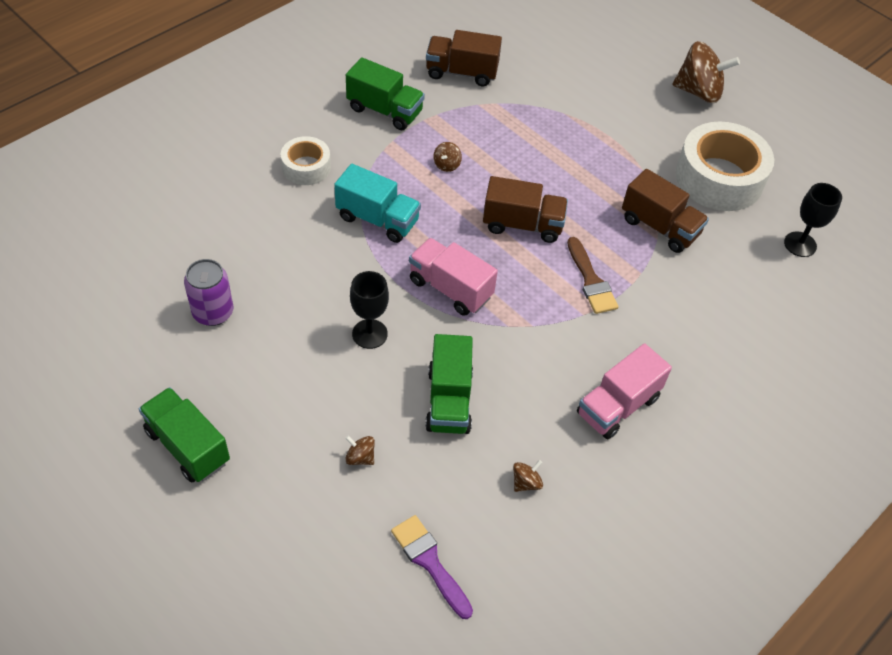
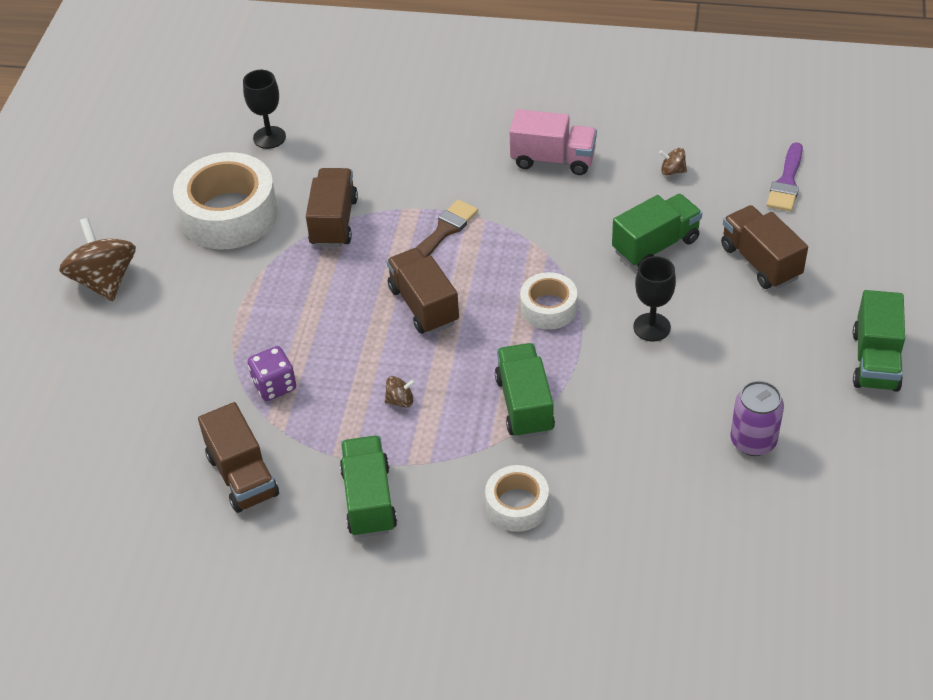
camera: 120 degrees left, 5 degrees down
turquoise truck [334,164,421,243] -> green truck [495,343,555,438]
brown spinning top [345,436,375,465] -> brown truck [721,205,808,289]
pink truck [409,238,498,316] -> white tape [520,272,577,330]
none -> purple dice [248,346,296,401]

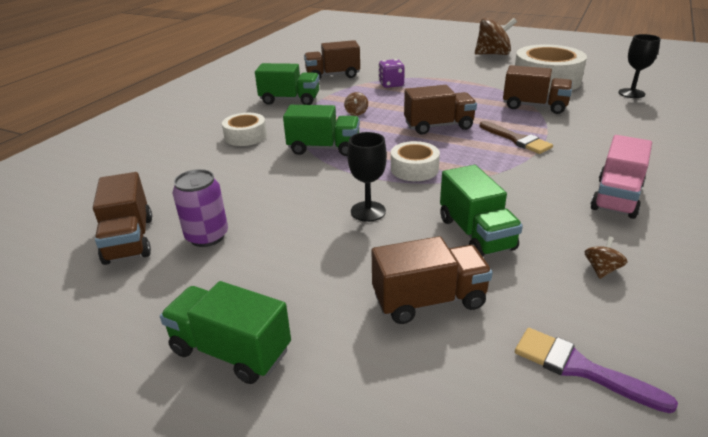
camera: 105 degrees right, 15 degrees down
none -> brown truck [93,172,152,265]

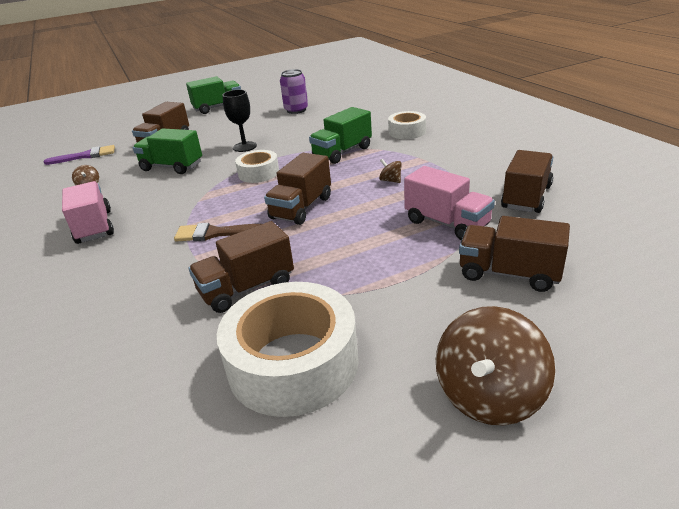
camera: 130 degrees right, 0 degrees up
brown truck [93,172,152,265] -> brown truck moved to [459,216,570,292]
green truck [255,63,320,105] -> none
purple dice [378,59,405,88] -> pink truck [404,166,495,240]
black goblet [618,34,661,98] -> none

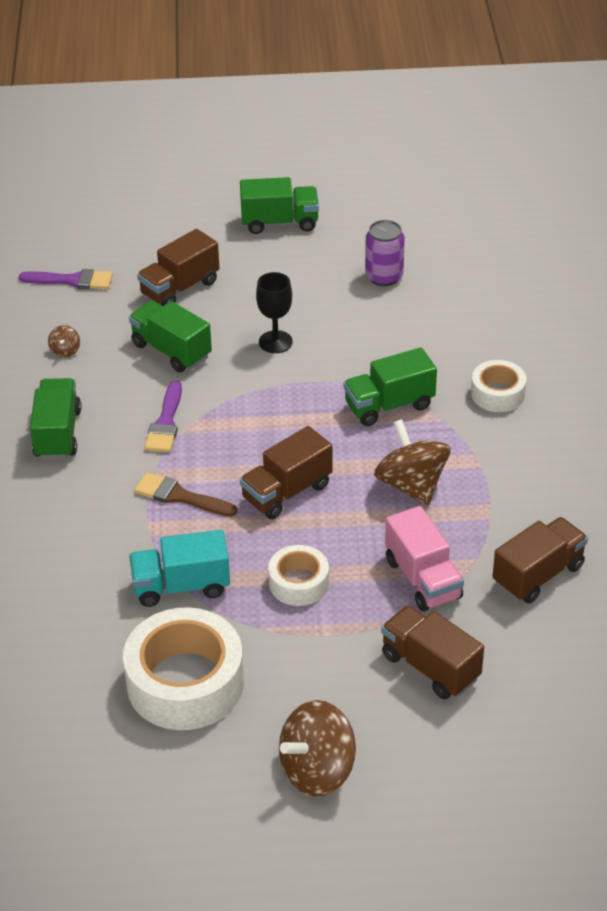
camera: 20 degrees right, 10 degrees up
pink truck [62,181,114,244] -> green truck [30,378,81,459]
brown truck [189,221,294,313] -> turquoise truck [129,530,230,607]
white tape [235,150,279,183] -> white tape moved to [268,545,329,606]
brown spinning top [379,159,402,183] -> brown spinning top [374,419,451,506], size x2.30
none -> purple brush [144,381,182,452]

